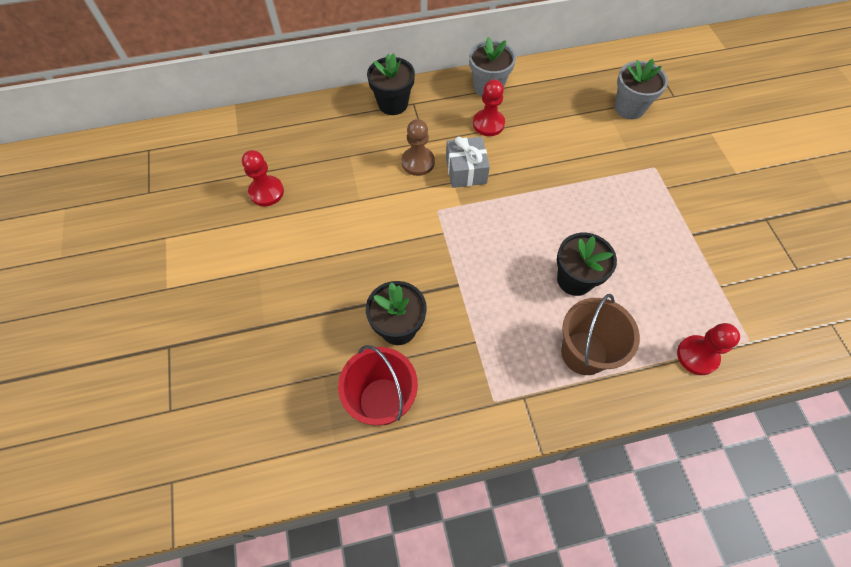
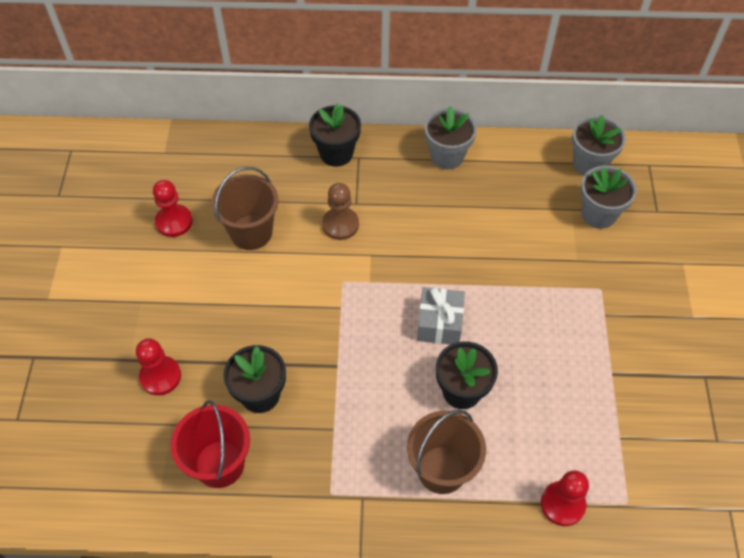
camera: 15 degrees right, 5 degrees down
grey gift [446,136,490,188] -> grey gift moved to [417,287,465,345]
red pawn [473,79,505,136] -> red pawn moved to [136,338,181,395]
none -> brown bucket [211,166,279,250]
none -> grey flower pot [572,115,626,176]

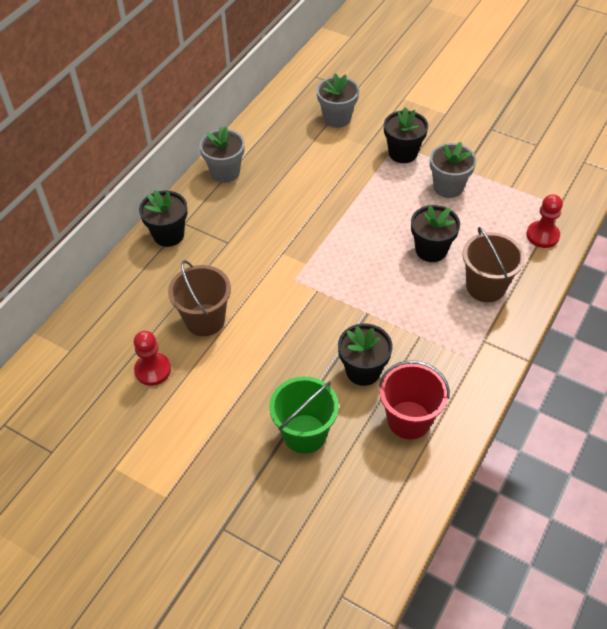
camera: 60 degrees left, 5 degrees down
red pawn [136,338,181,395] -> green bucket [269,376,339,454]
brown pawn [322,183,359,240] -> none
grey gift [417,287,465,345] -> none
grey flower pot [572,115,626,176] -> grey flower pot moved to [430,142,476,198]
none -> black flower pot [384,107,428,163]

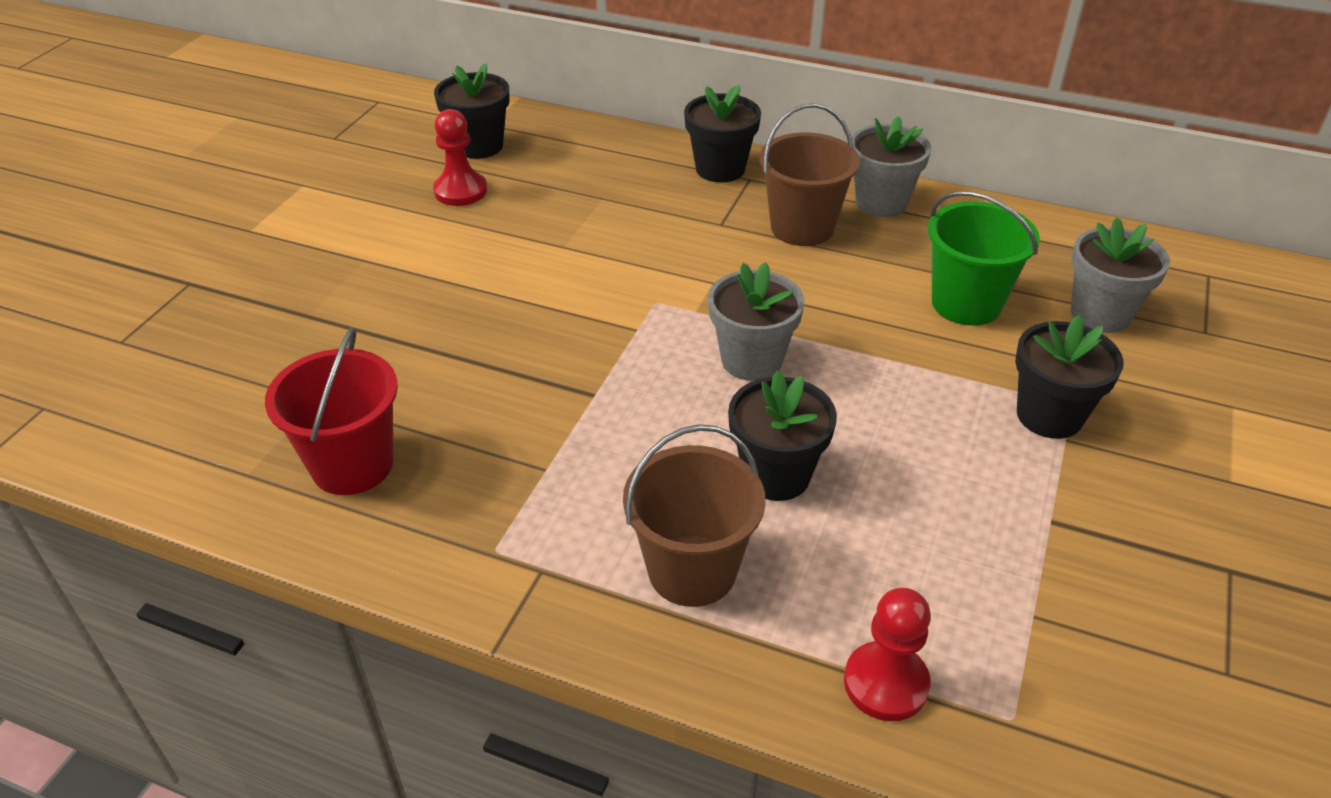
camera: 80 degrees right, 10 degrees down
brown bucket [168,260,231,336] -> brown bucket moved to [759,103,860,246]
green bucket [269,376,339,454] -> green bucket moved to [928,191,1040,326]
black flower pot [338,324,393,386] -> black flower pot moved to [434,63,509,159]
grey flower pot [430,142,476,198] -> grey flower pot moved to [708,262,805,381]

